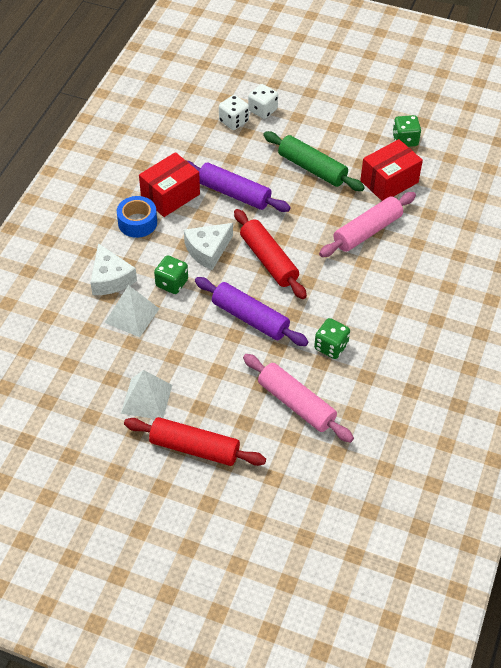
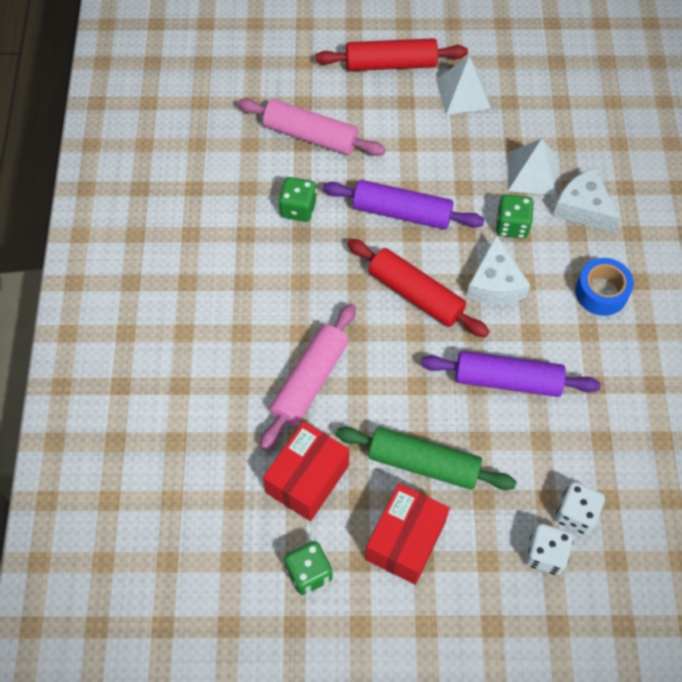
camera: 160 degrees right, 10 degrees up
red box [139,152,200,217] -> red box moved to [365,483,450,585]
white cheese [184,223,233,270] -> white cheese turned 150 degrees clockwise [466,235,530,304]

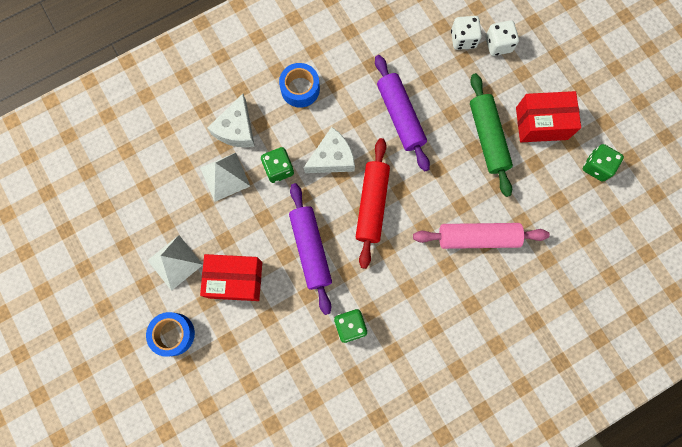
camera: 120 degrees left, 15 degrees up
pink rolling pin [238,98,385,156] -> none
red box [263,421,349,521] -> red box moved to [200,254,262,301]
red rolling pin [315,38,468,71] -> blue tape [146,312,195,357]

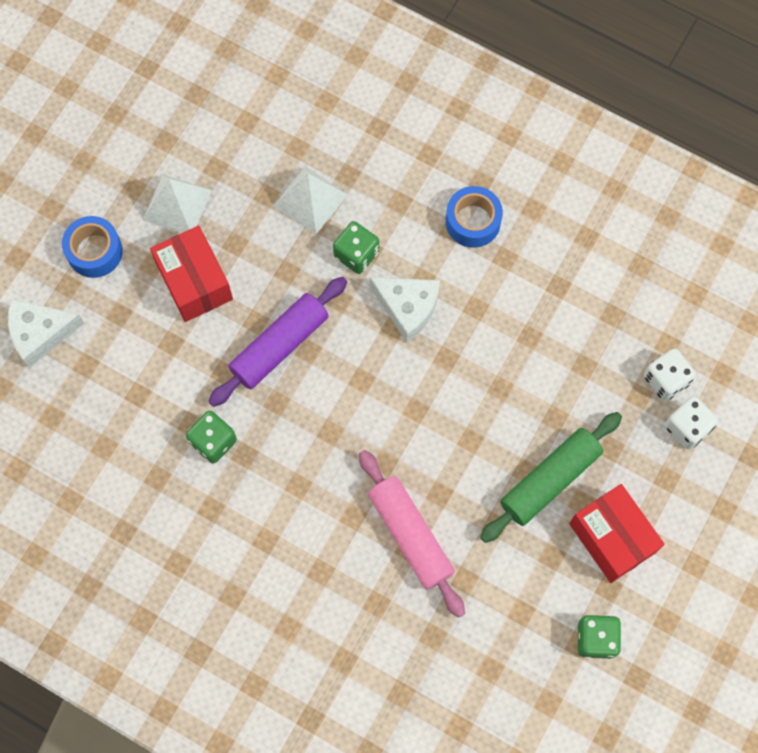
camera: 60 degrees right, 5 degrees down
white cheese [208,94,255,148] -> white cheese moved to [8,299,84,368]
red rolling pin [356,138,390,269] -> none
purple rolling pin [375,55,430,171] -> none

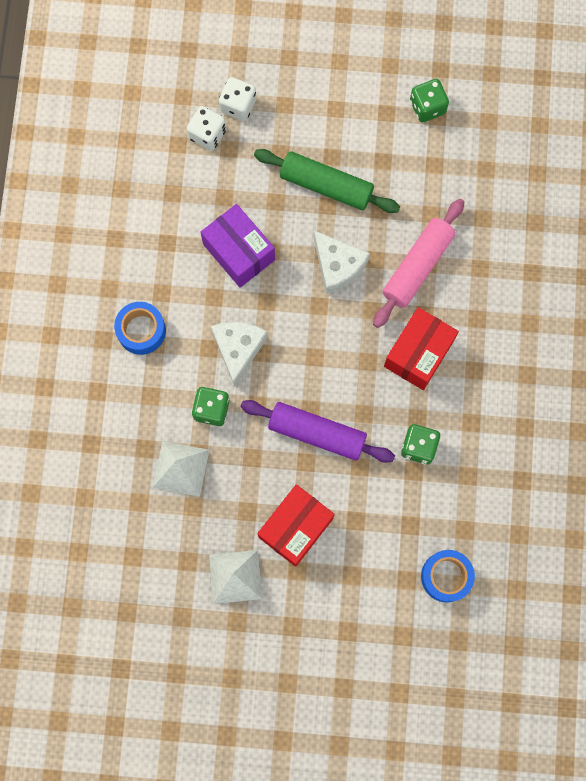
camera: 115 degrees left, 5 degrees up
white cheese [8,299,84,368] -> white cheese moved to [314,230,370,294]
blue tape [62,216,123,278] -> blue tape moved to [421,550,475,603]
red box [569,484,665,583] -> red box moved to [384,307,459,390]
none -> purple box [201,204,275,288]

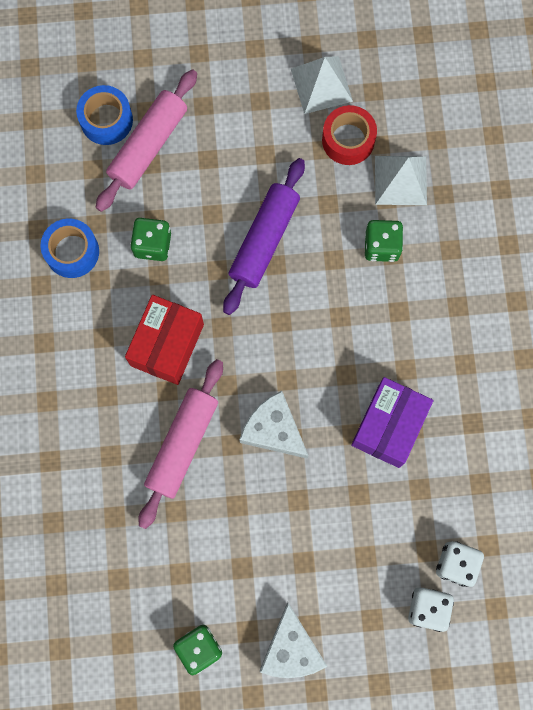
camera: 170 degrees right, 0 degrees up
blue tape [114,302,166,355] -> blue tape moved to [41,219,99,278]
purple box [201,204,275,288] -> purple box turned 75 degrees clockwise [351,377,433,468]
white cheese [211,322,268,387] -> white cheese moved to [260,602,328,678]
purple rolling pin [241,400,395,463] -> purple rolling pin turned 75 degrees counterclockwise [223,158,305,315]
green rolling pin [254,149,400,213] -> none
red box [257,484,335,567] -> none
none -> pink rolling pin [96,69,197,212]
none -> red tape [322,105,377,165]

